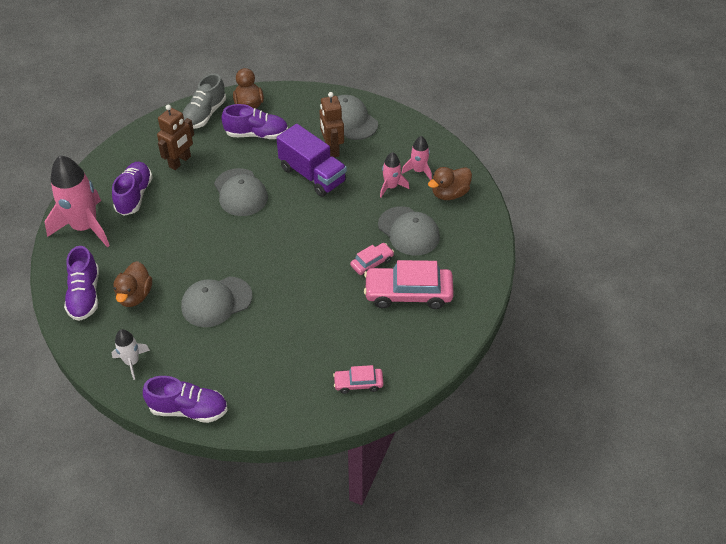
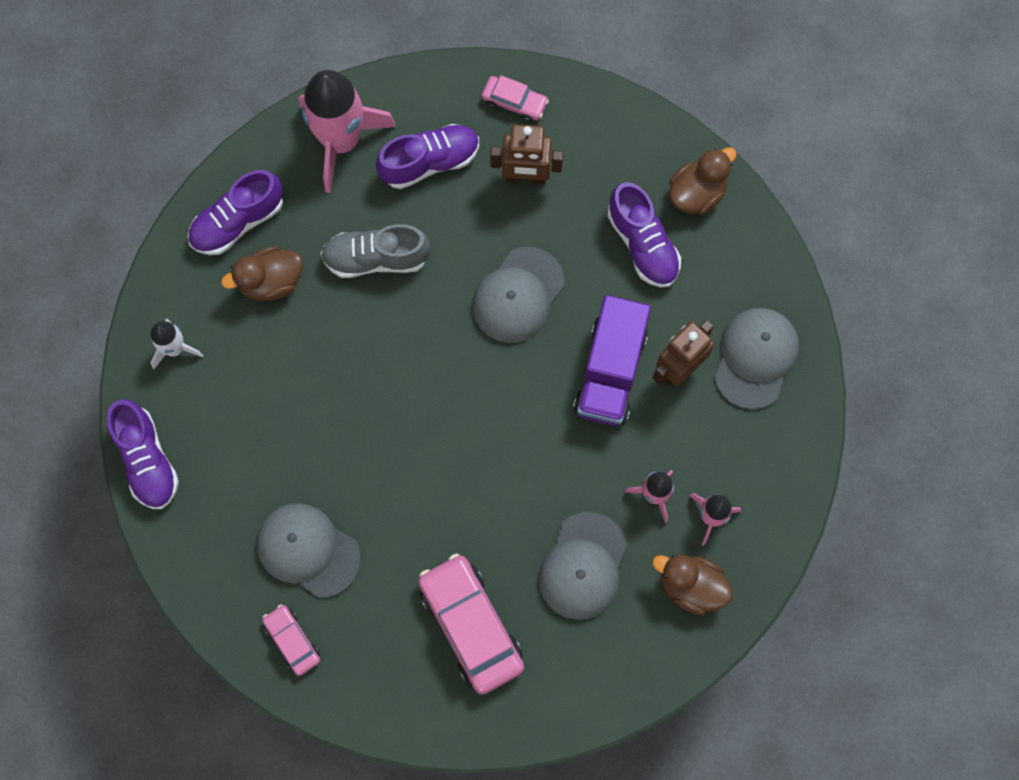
camera: 60 degrees right, 25 degrees up
grey cap [181,276,252,327] -> grey cap moved to [257,503,361,598]
grey shoe [183,73,226,129] -> grey shoe moved to [321,224,431,278]
pink car [350,243,394,275] -> pink car moved to [482,75,549,122]

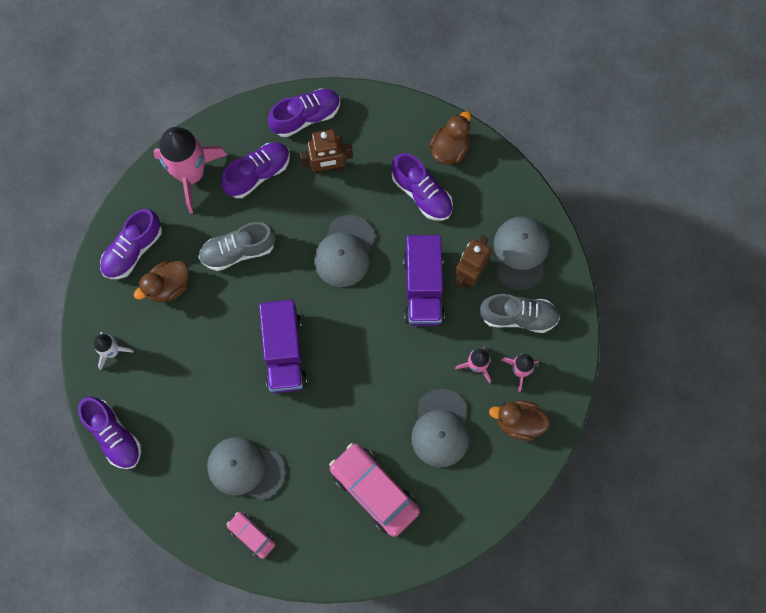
camera: 15 degrees left, 0 degrees up
pink car [482,75,549,122] -> purple shoe [268,88,340,137]
none -> purple truck [259,300,307,393]
none -> grey shoe [480,294,560,333]

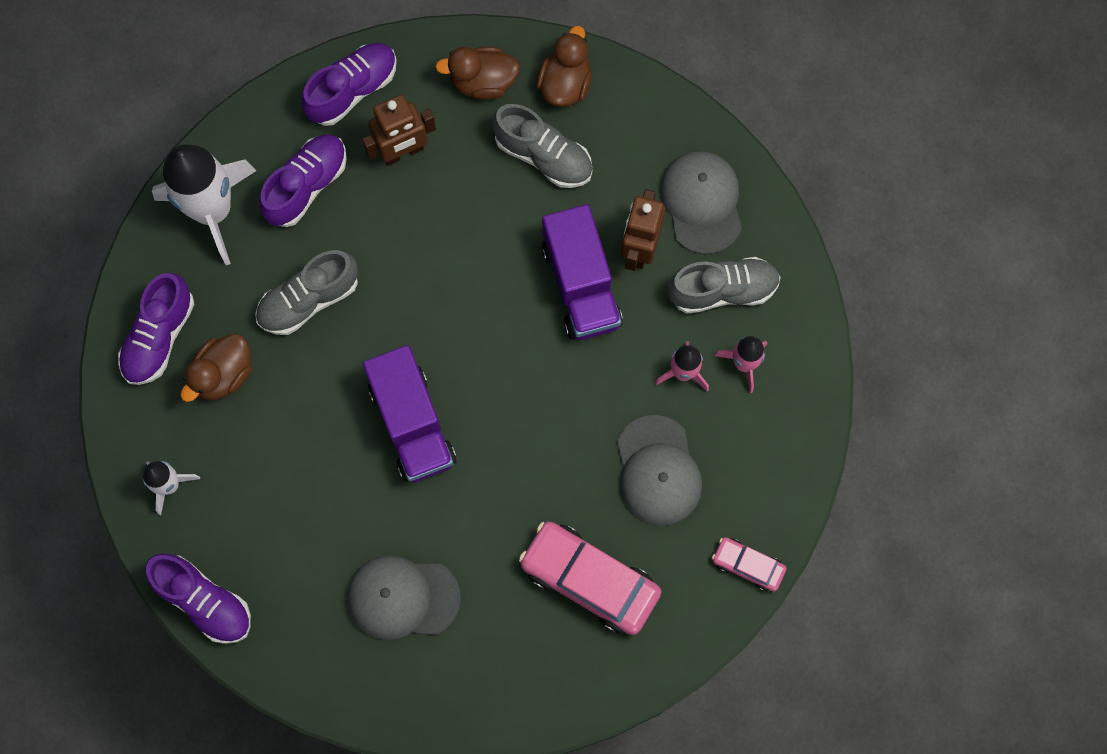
camera: 15 degrees left, 0 degrees up
pink rocket [153,127,227,214] -> white rocket [152,144,257,265]
pink car [227,512,276,559] -> pink car moved to [712,537,787,592]
grey cap [314,215,375,287] -> none
purple shoe [392,153,453,221] -> grey shoe [492,104,593,188]
brown duck [489,401,550,441] -> brown duck moved to [435,47,520,99]

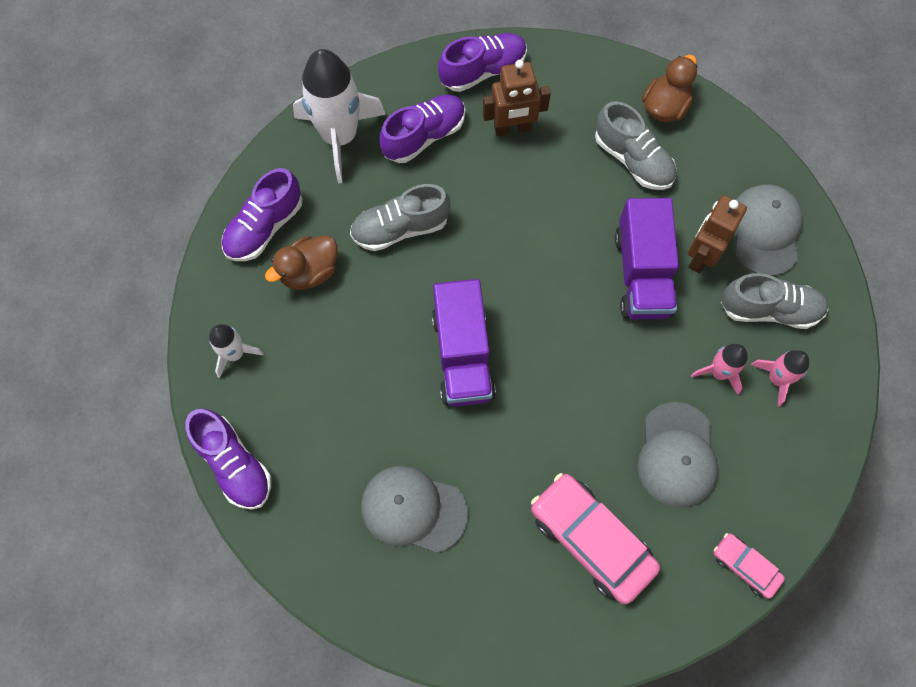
camera: 15 degrees right, 5 degrees down
brown duck [435,47,520,99] -> none

